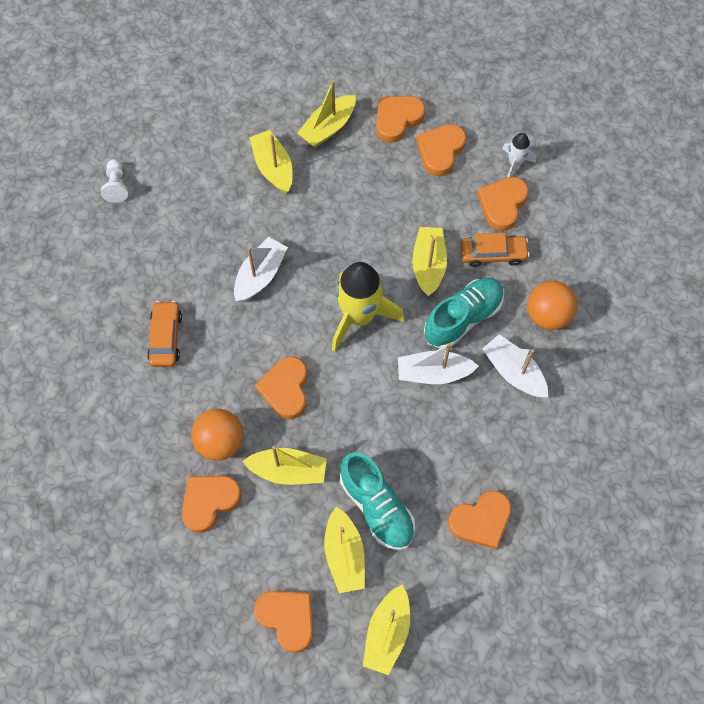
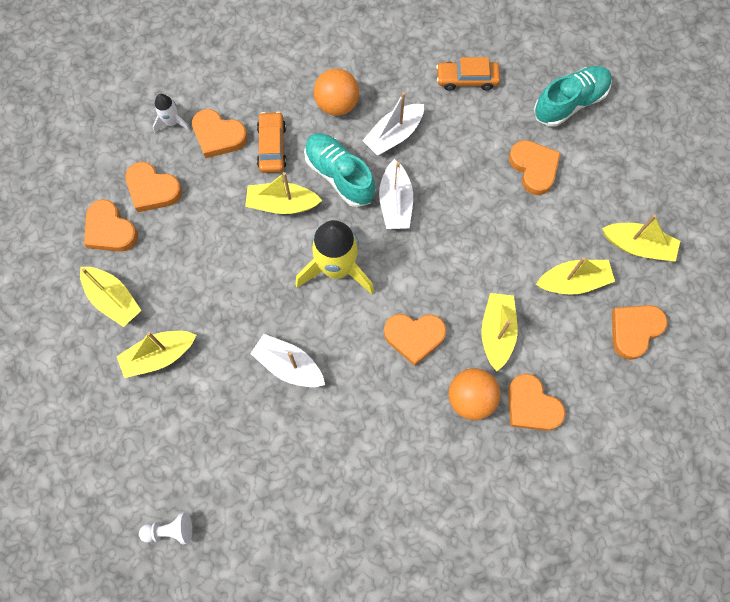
camera: 90 degrees left, 5 degrees up
orange car [147,301,182,367] -> orange car moved to [436,57,500,91]
turquoise shoe [340,452,415,550] -> turquoise shoe moved to [534,66,612,127]

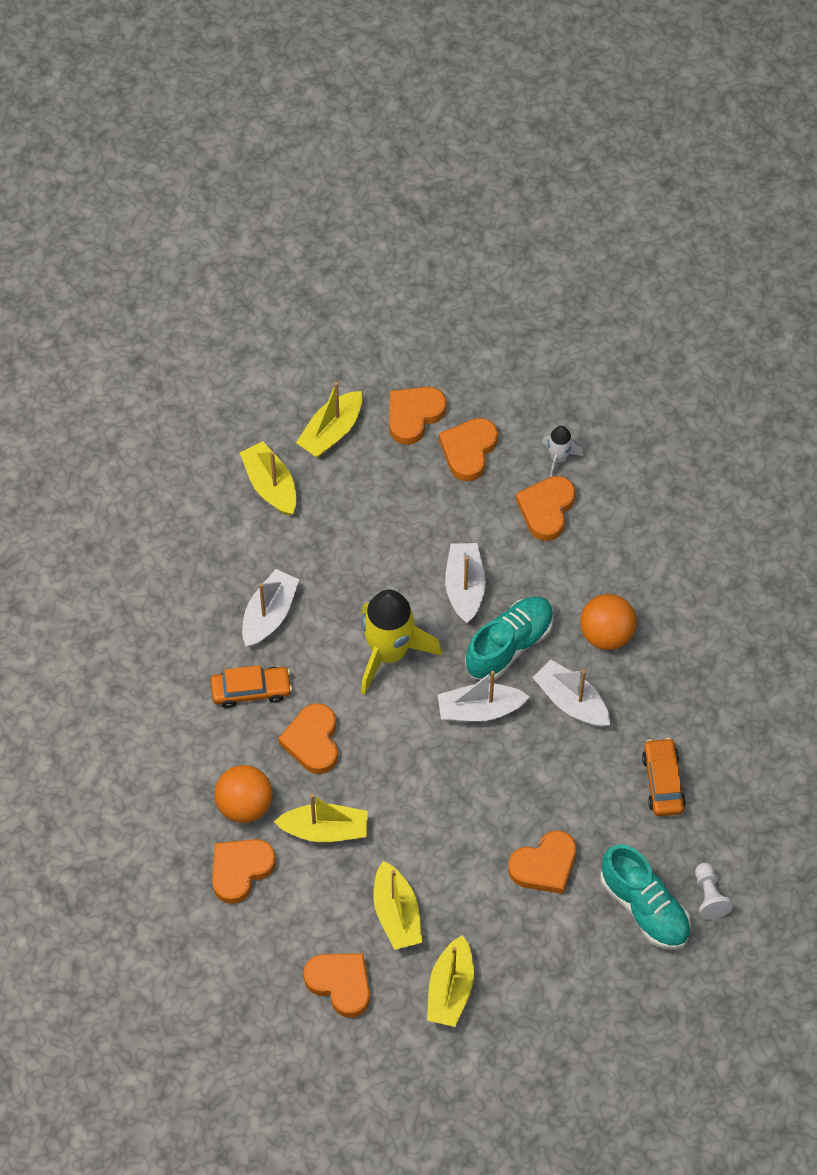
camera: 85 degrees right, 10 degrees down
white pawn [139,512,192,544] -> white pawn moved to [695,863,733,919]
yellow boat [245,172,322,214] -> white boat [445,543,486,623]
orange car [257,112,287,173] -> orange car moved to [210,665,292,708]

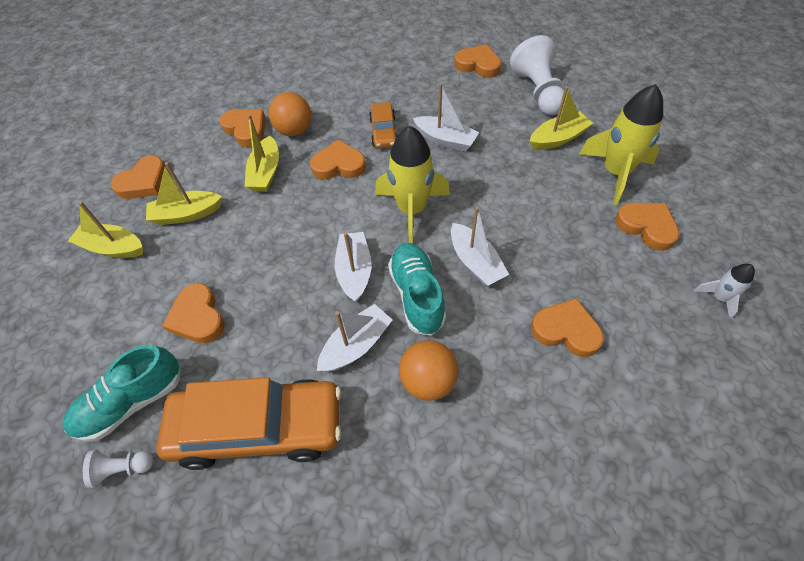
camera: 95 degrees right, 5 degrees down
yellow boat [296,382,362,457] -> yellow rocket [579,84,663,205]
orange heart [439,418,498,481] -> orange heart moved to [454,44,501,78]
white boat [445,543,486,623] -> white boat turned 60 degrees clockwise [451,207,509,286]
turquoise shoe [465,596,554,681] -> turquoise shoe turned 150 degrees counterclockwise [388,243,446,336]
white rocket [542,426,583,477] -> white rocket moved to [694,264,755,319]
orange car [642,738,686,816] -> orange car [156,377,341,470], size x2.05
none -> white pawn [510,35,564,115]

